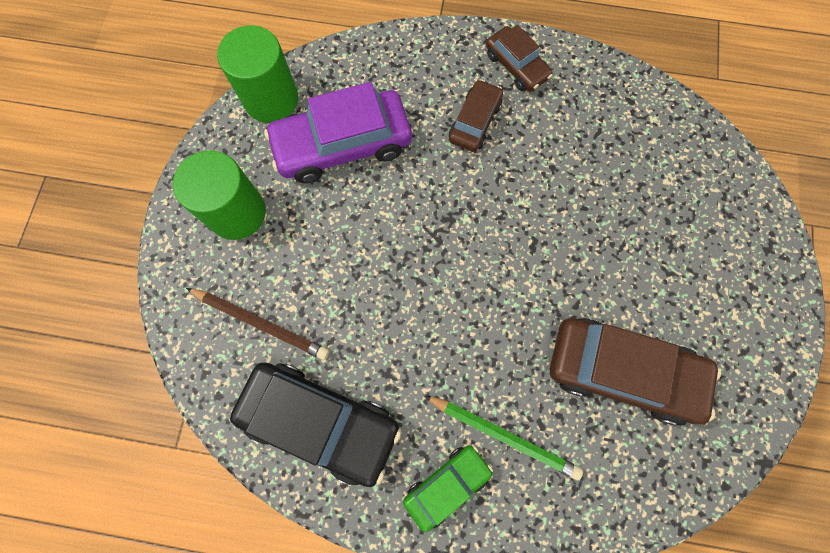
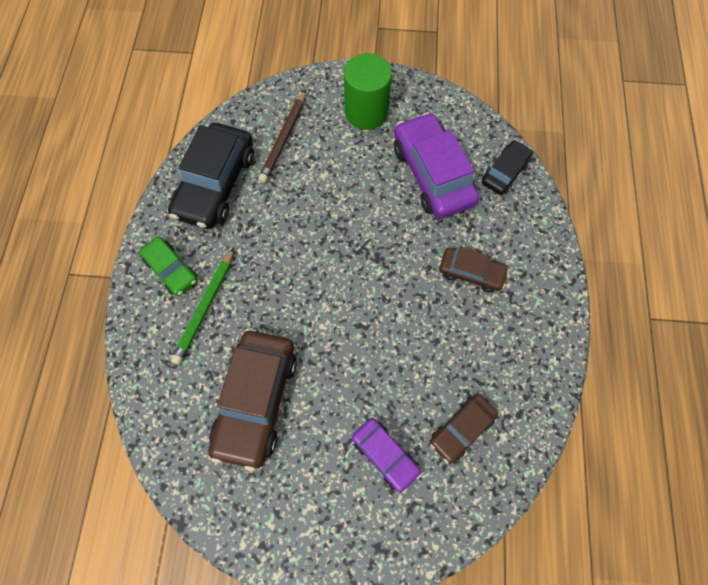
camera: 85 degrees right, 5 degrees down
green cylinder [217,25,298,123] -> none
brown car [486,25,553,91] -> brown car moved to [430,394,498,464]
none -> purple car [352,418,421,493]
none -> black car [482,140,533,195]

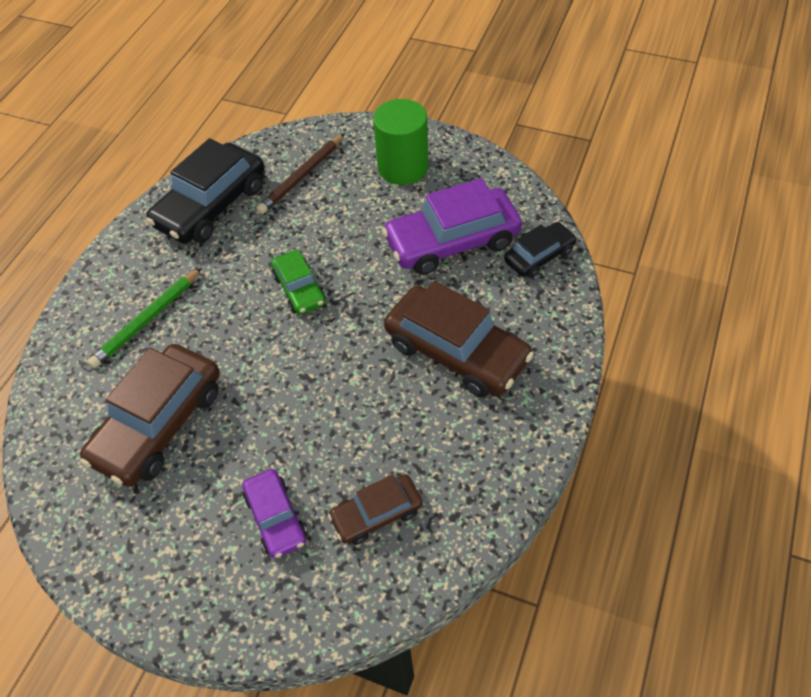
camera: 20 degrees right, 15 degrees down
green car [139,236,198,296] -> green car moved to [271,250,326,315]
purple car [394,112,479,219] -> purple car turned 105 degrees counterclockwise [382,178,522,275]
brown car [439,247,509,293] -> brown car [384,281,534,398], size x1.81

